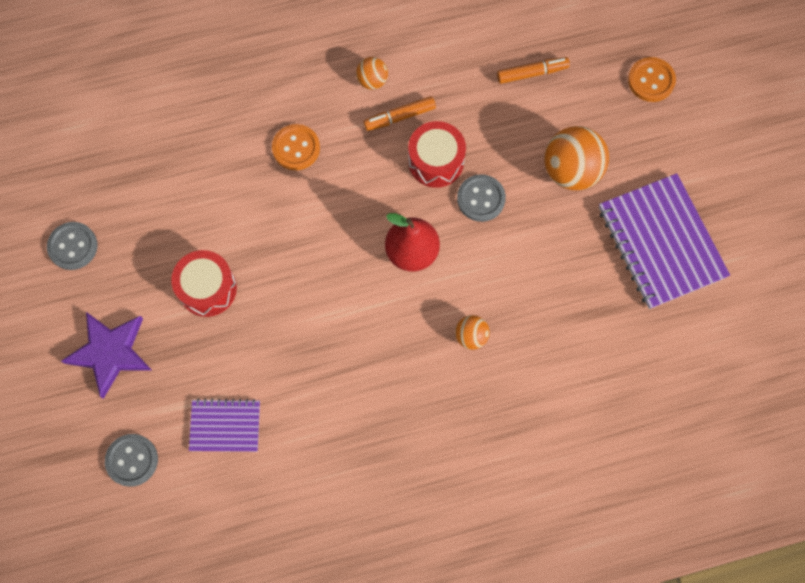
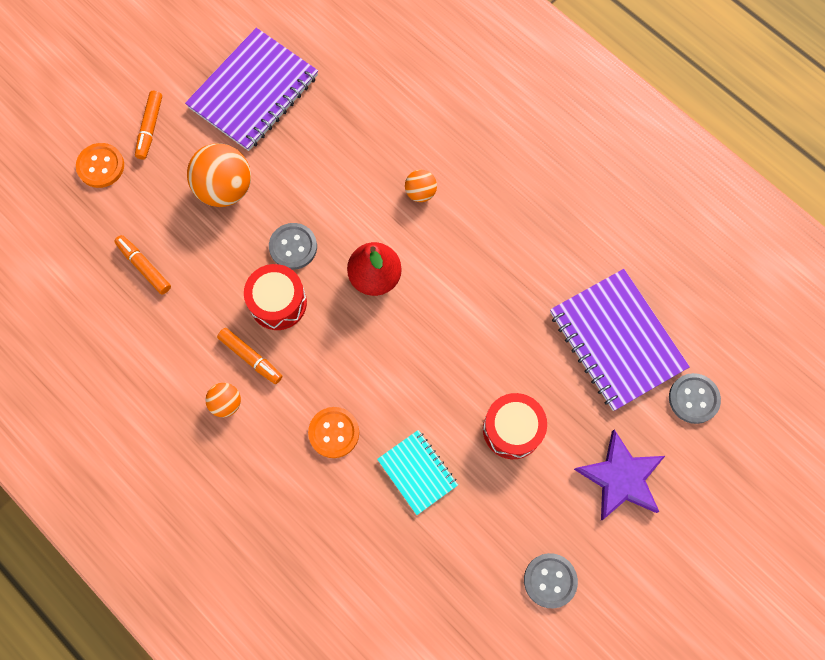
camera: 120 degrees left, 0 degrees up
purple notebook [189,398,260,452] -> purple notebook [550,269,690,411], size x1.81
none -> orange marker [135,91,162,160]
none -> turquoise notebook [377,430,458,515]

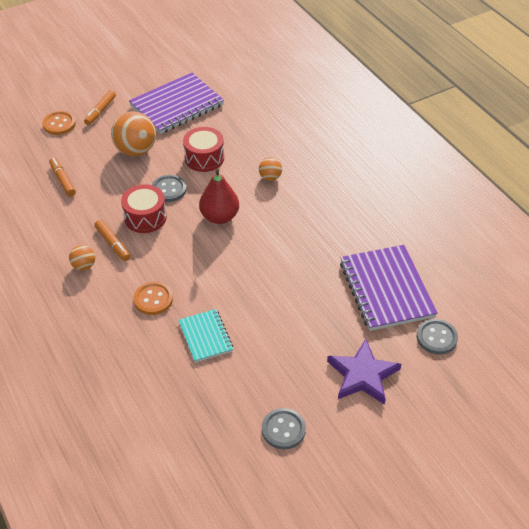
camera: 15 degrees right, 25 degrees down
red drum [483,393,547,459] -> red drum moved to [183,127,224,172]

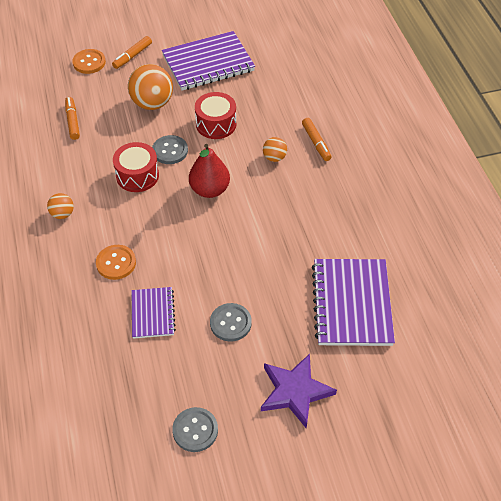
camera: 15 degrees right, 5 degrees up
orange marker [94,220,130,261] -> orange marker moved to [302,118,332,161]
turquoise notebook [178,309,233,363] -> purple notebook [131,287,176,339]
grey button [417,319,458,355] -> grey button moved to [210,303,252,342]

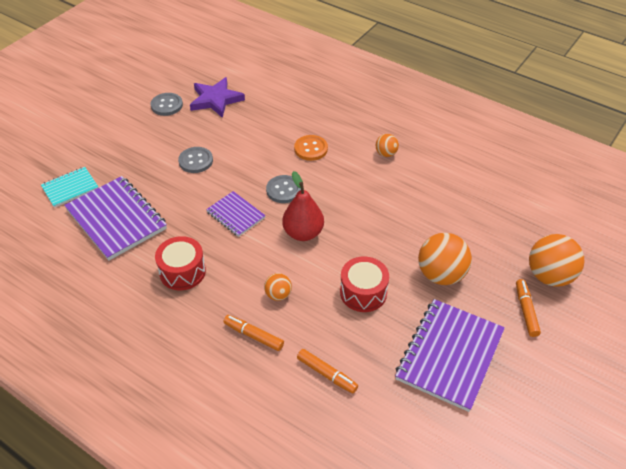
camera: 140 degrees right, 5 degrees down
orange marker [65,97,80,140] -> orange marker moved to [297,349,358,394]
orange button [72,49,106,74] -> orange ball [529,234,585,287]
red drum [113,142,159,192] -> red drum moved to [155,236,206,290]
purple notebook [131,287,176,339] -> purple notebook moved to [206,191,266,237]
grey button [152,135,188,164] -> grey button moved to [266,175,301,203]
purple star [261,354,337,429] -> purple star moved to [190,77,245,118]
none -> turquoise notebook [41,167,98,208]

